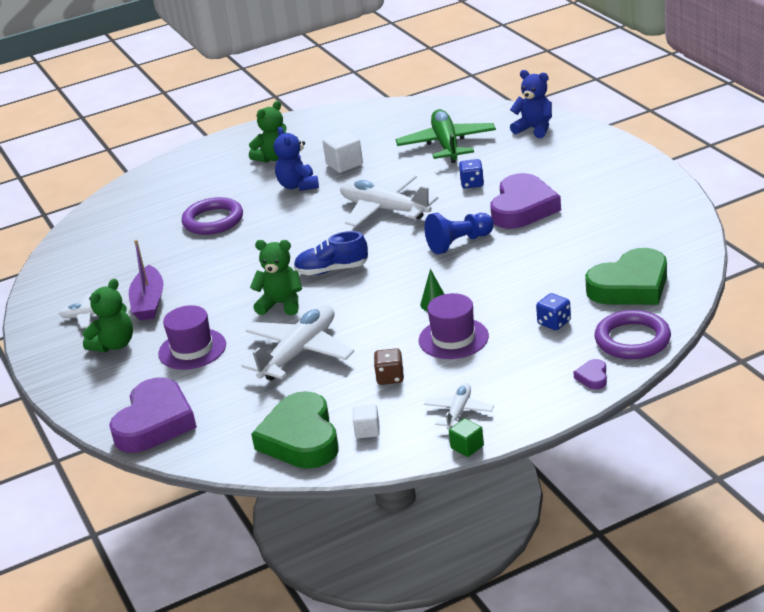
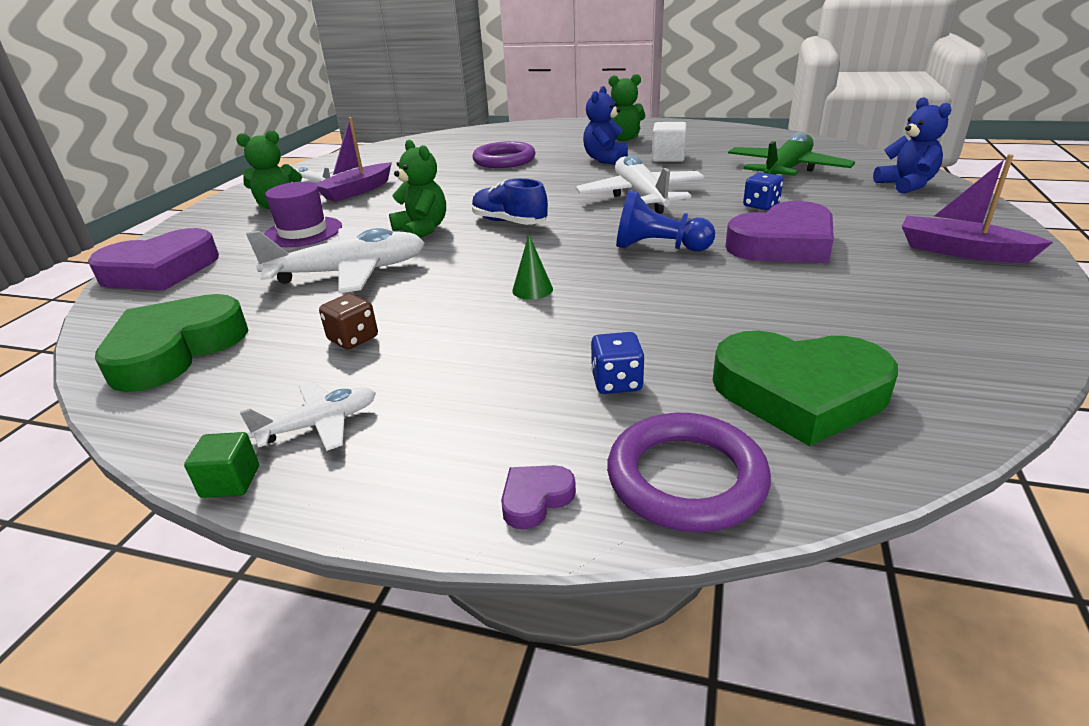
camera: 40 degrees right, 0 degrees up
white cube [353,404,380,439] -> none
purple hat [419,293,489,359] -> none
none -> purple boat [902,154,1053,263]

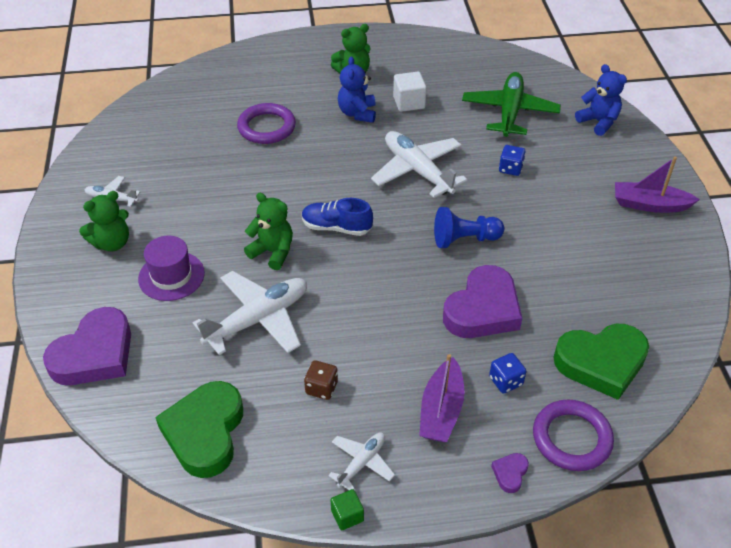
camera: 25 degrees left, 15 degrees up
purple boat [315,117,392,202] -> purple boat moved to [419,354,465,442]
green cone [512,234,553,300] -> none
purple heart [725,201,834,263] -> purple heart moved to [443,265,522,338]

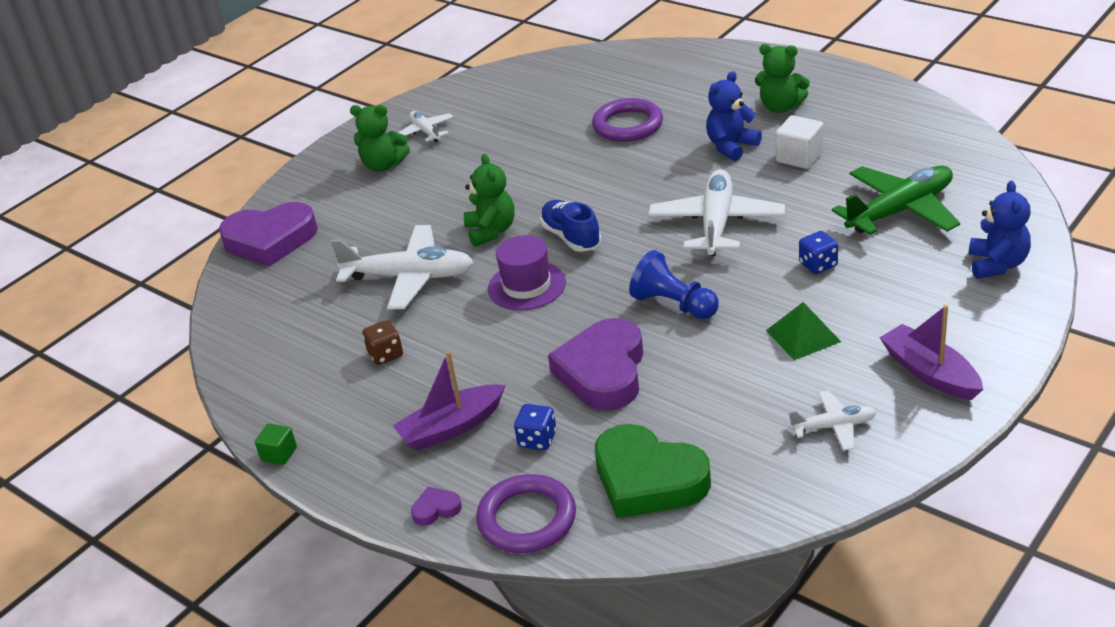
camera: 50 degrees right, 10 degrees down
purple hat [138,236,205,301] -> purple hat moved to [488,235,566,310]
green heart [155,381,243,478] -> none
white plane [328,432,395,490] -> white plane moved to [788,390,877,451]
purple heart [443,265,522,338] -> purple heart turned 105 degrees clockwise [548,318,643,410]
none -> green pyramid [766,302,841,360]

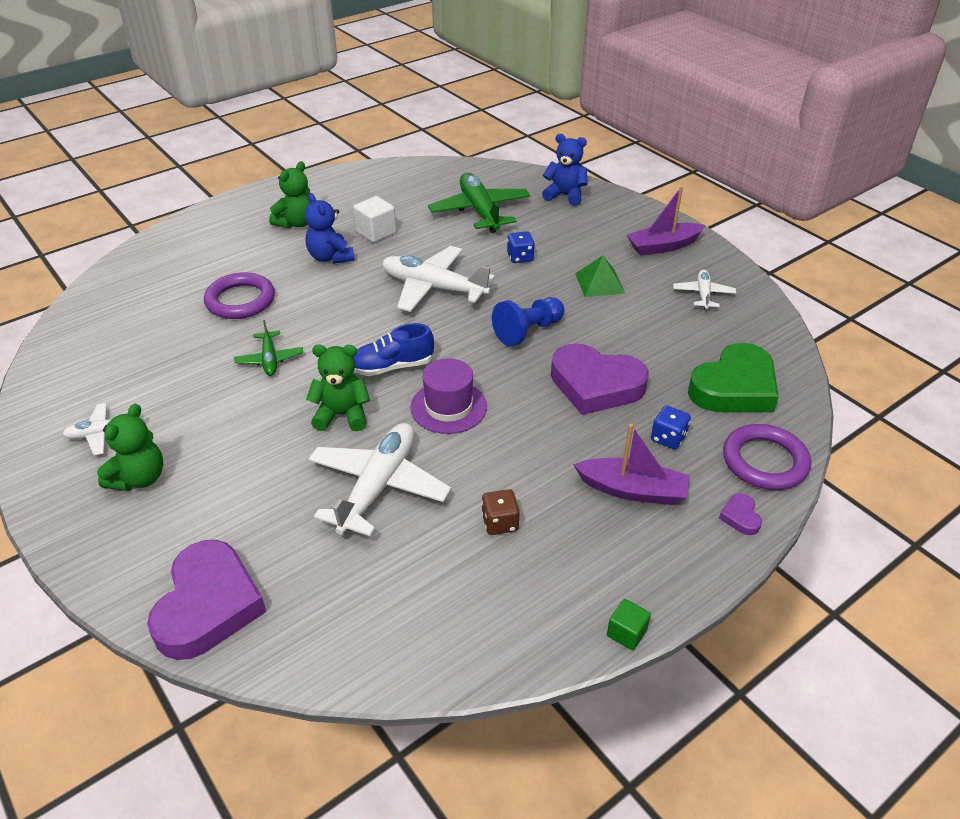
camera: 80 degrees left, 5 degrees up
purple boat [393,351,505,451] -> purple boat turned 60 degrees counterclockwise [573,424,690,505]
none -> green plane [234,320,303,376]

